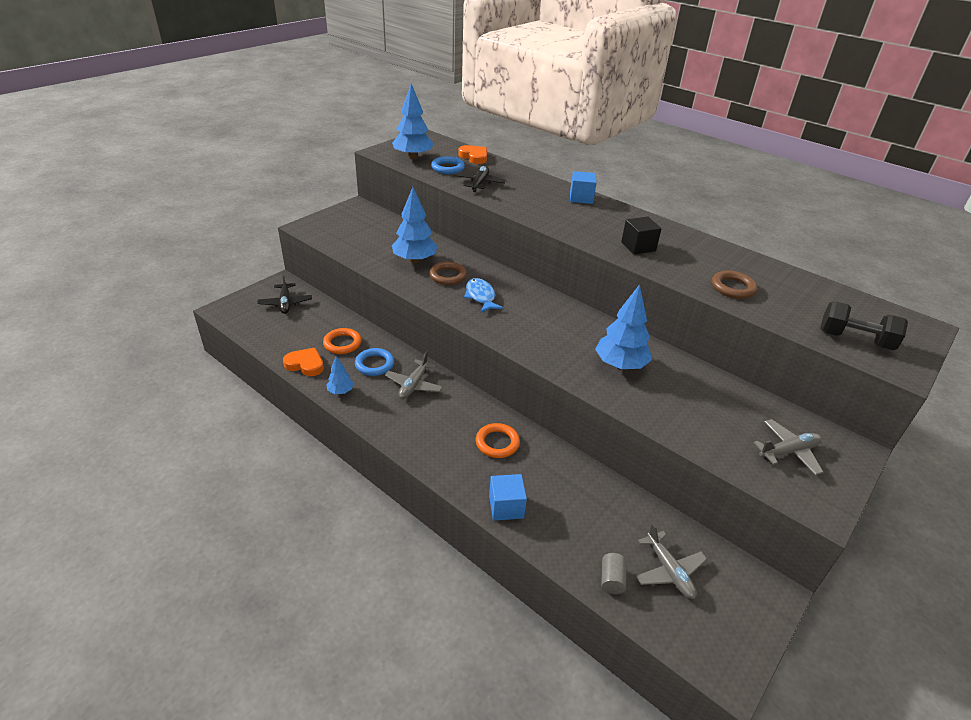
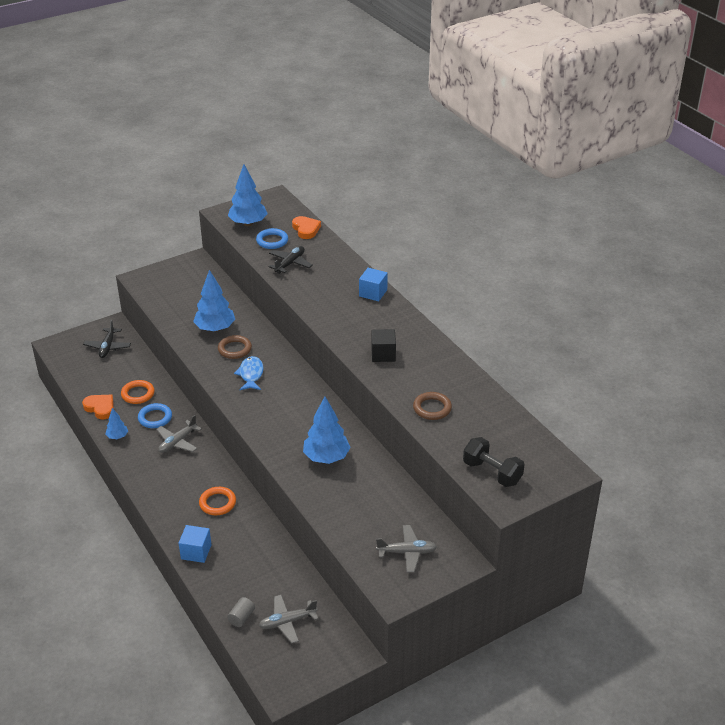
camera: 20 degrees right, 0 degrees up
grey plane [636,523,707,599] -> grey plane turned 75 degrees clockwise [259,595,318,644]

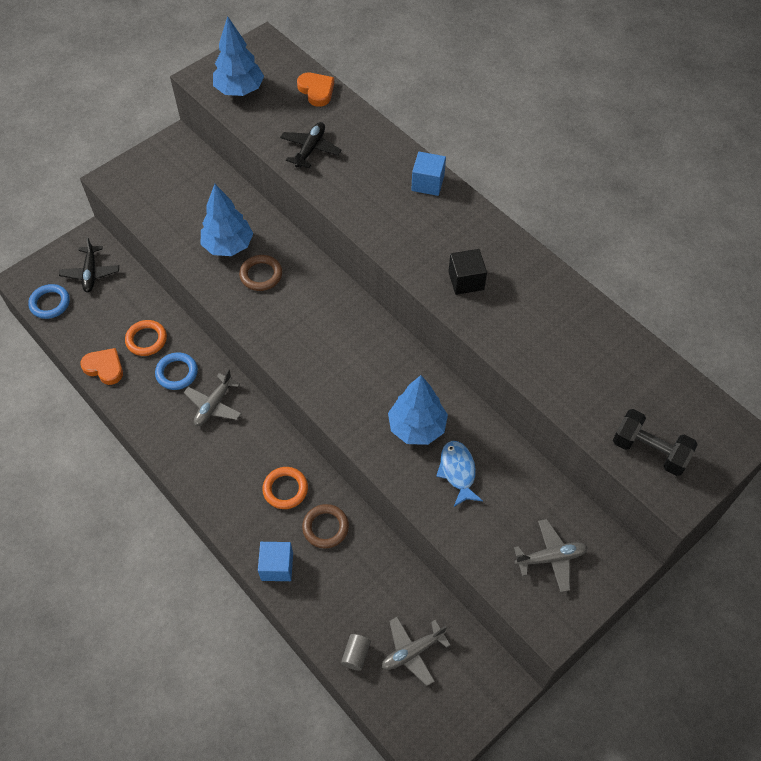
camera: 10 degrees left, 20 degrees up
blue tree [105,408,128,439] -> none
blue fish [234,356,264,391] -> blue fish moved to [436,441,483,507]
blue ring [256,228,288,249] -> blue ring moved to [28,284,70,319]
brown ring [413,392,452,420] -> brown ring moved to [302,504,349,549]

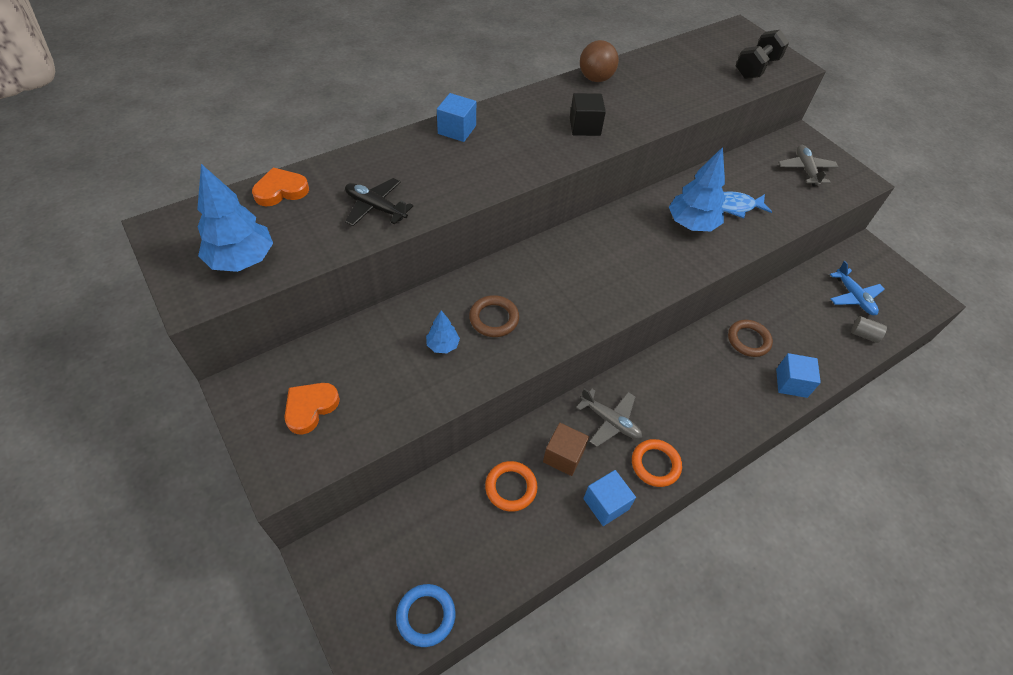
camera: 85 degrees left, 5 degrees down
black plane [59,237,119,292] -> none
orange heart [80,348,123,385] -> orange heart moved to [284,383,340,435]
blue ring [155,352,198,390] -> brown cube [543,423,589,476]
blue tree [201,184,253,256] -> blue tree [426,310,460,354], size x0.52
orange ring [262,467,308,509] -> orange ring moved to [632,439,682,487]
grey plane [382,617,450,686] -> blue plane [830,261,885,315]
none -> brown ball [580,40,619,82]
none -> blue cube [583,470,636,526]

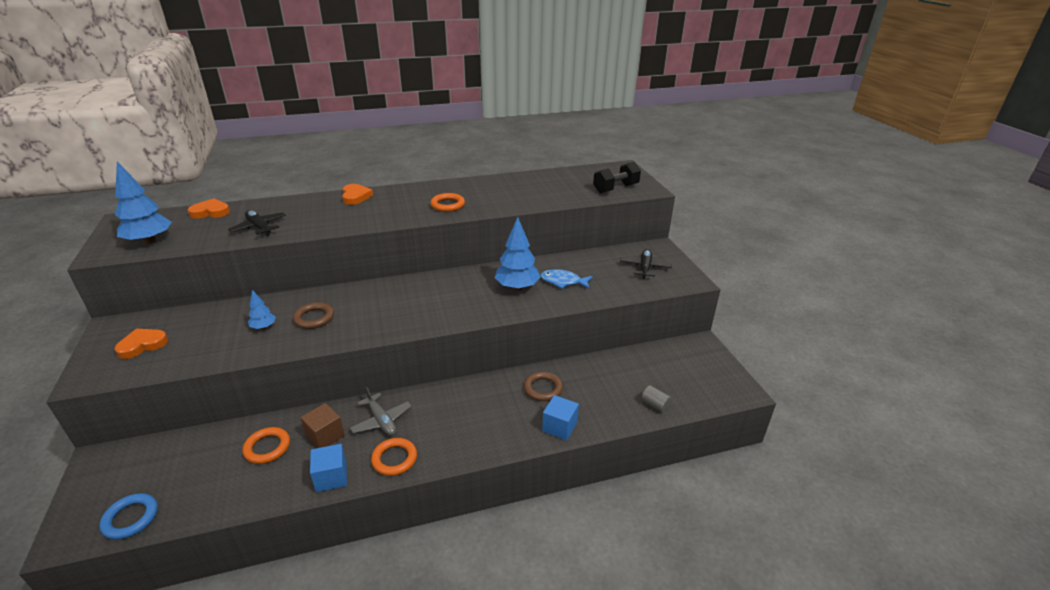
camera: 20 degrees right, 20 degrees down
blue cube [437,93,476,142] -> orange heart [342,184,373,205]
black cube [570,93,606,136] -> orange ring [430,193,465,212]
brown ball [580,40,619,82] -> none
grey plane [778,145,838,186] -> black plane [620,249,672,279]
blue plane [830,261,885,315] -> none

